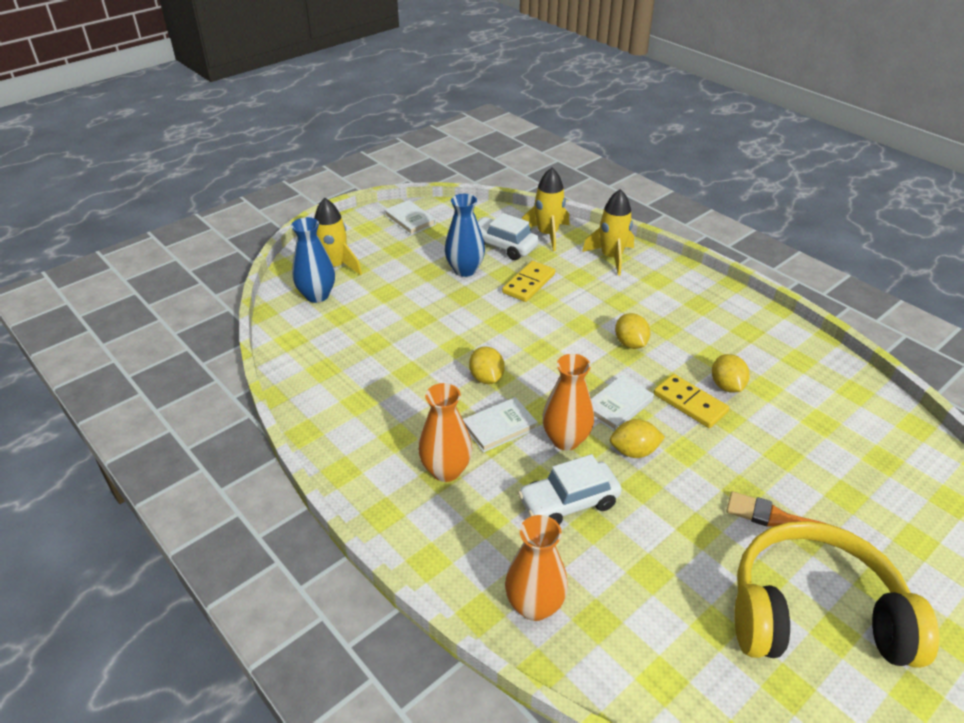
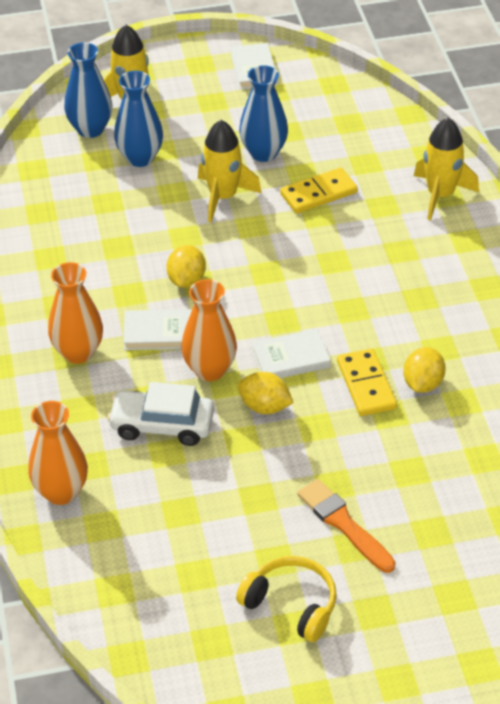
camera: 30 degrees right, 5 degrees up
white car [477,213,539,260] -> none
yellow rocket [522,168,569,251] -> yellow rocket moved to [198,120,262,222]
yellow lemon [615,313,650,349] -> none
yellow headphones [734,521,939,668] -> yellow headphones [236,556,337,642], size x0.53
none -> blue vase [114,71,163,167]

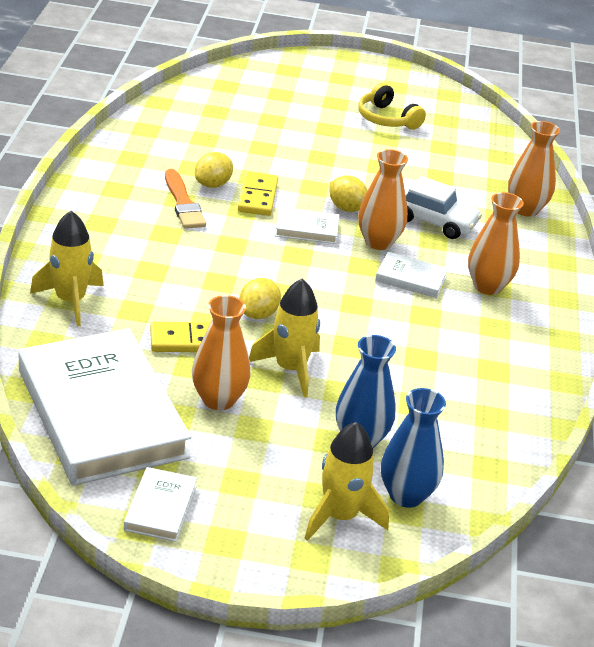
camera: 165 degrees left, 10 degrees down
yellow lemon [167,245,206,288] -> yellow lemon moved to [239,278,281,319]
blue vase [239,65,288,162] -> orange vase [192,295,251,410]
orange brush [297,479,396,573] -> orange brush moved to [165,169,206,229]
none -> white book [18,328,191,486]

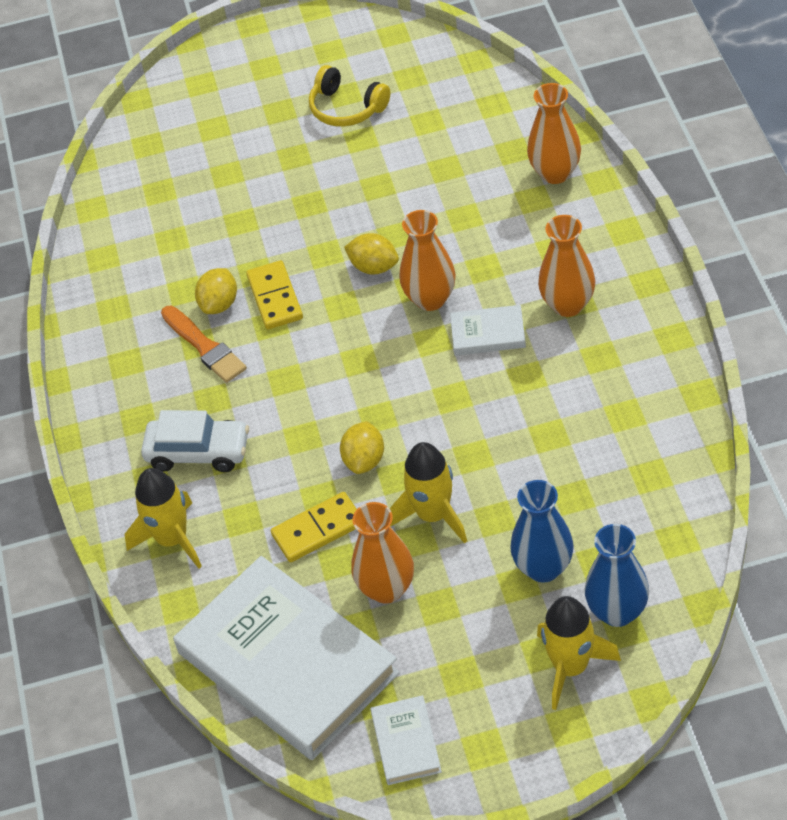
camera: 10 degrees left, 15 degrees up
white book [275,207,339,244] -> none
white car [404,176,482,239] -> white car moved to [141,410,249,472]

